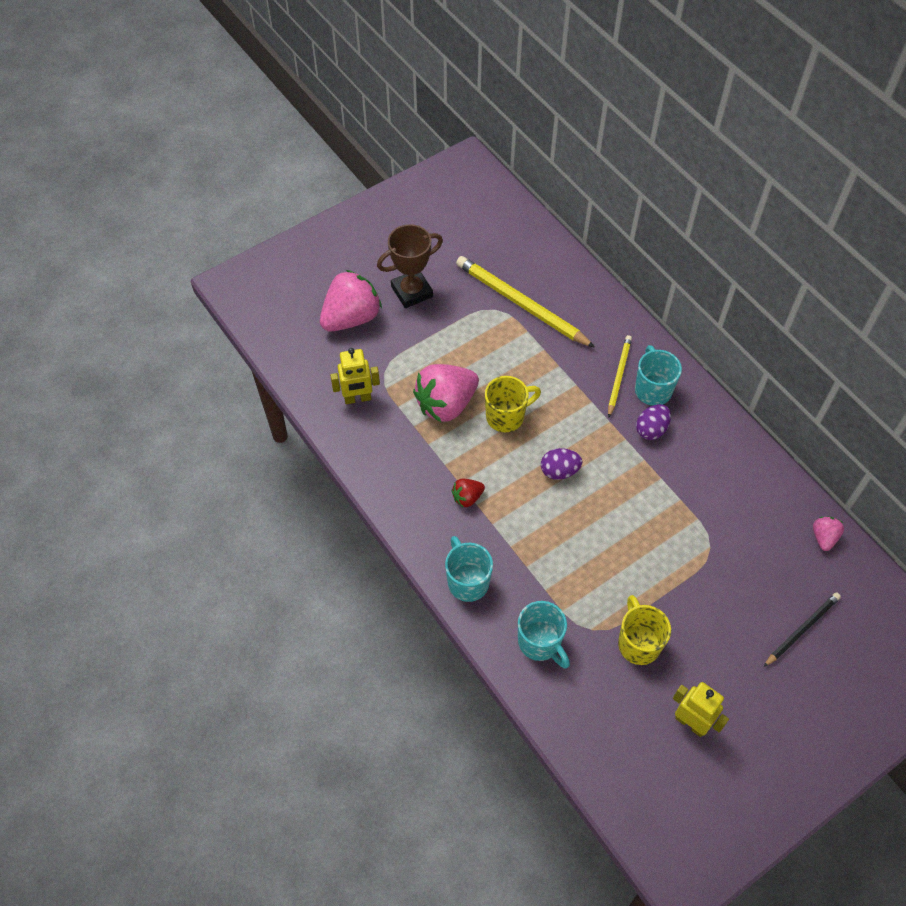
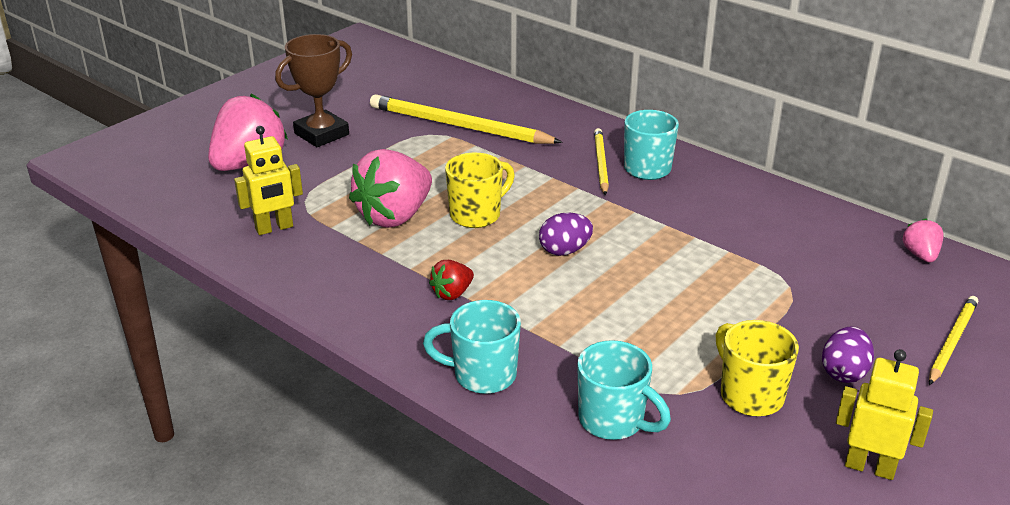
camera: 15 degrees left, 25 degrees down
turquoise mug [445,536,493,602] -> turquoise mug turned 45 degrees counterclockwise [423,300,521,394]
purple egg [636,404,671,440] -> purple egg moved to [822,327,874,383]
black pencil [764,592,841,667] -> yellow pencil [929,296,978,385]

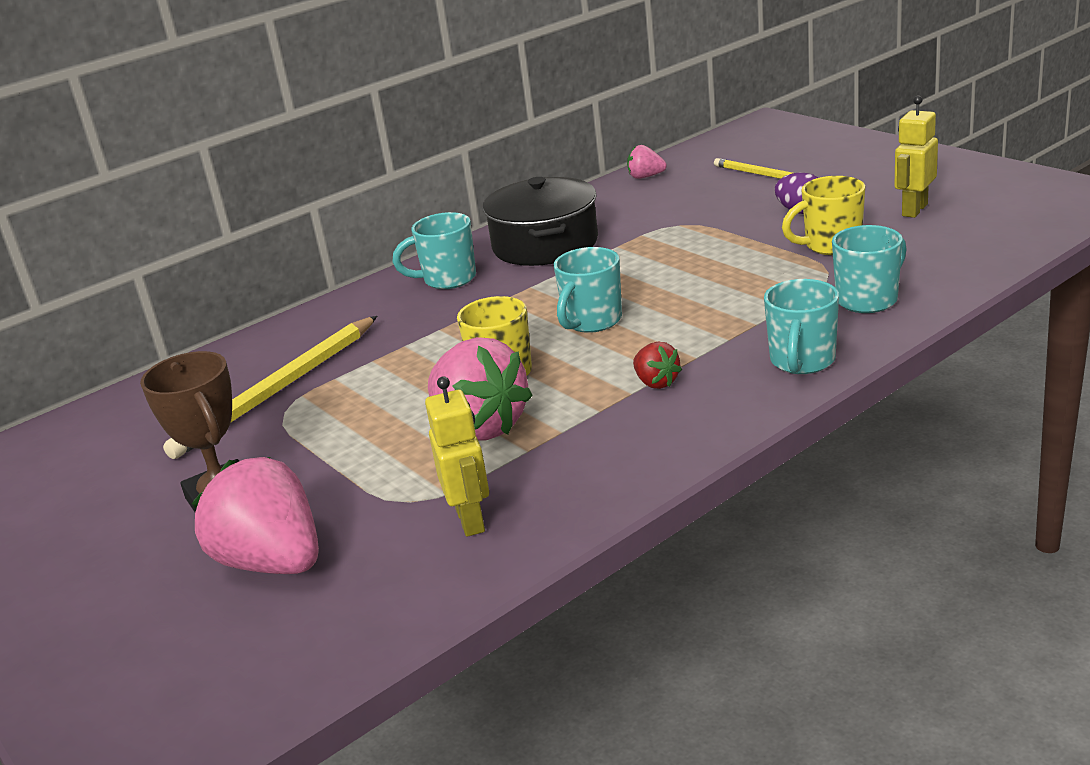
camera: 75 degrees left, 5 degrees down
purple egg [539,212,593,256] -> turquoise mug [554,247,622,333]
yellow pencil [594,128,609,195] -> none
none -> black pot [483,177,598,266]

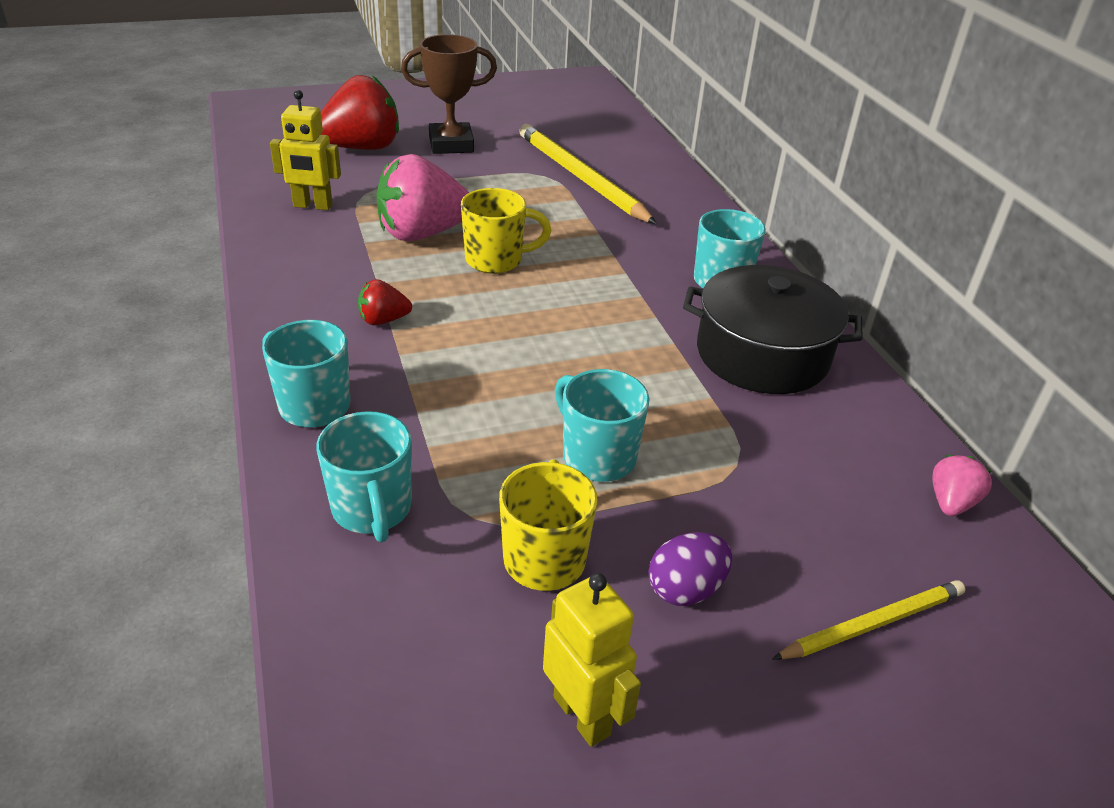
camera: 105 degrees right, 10 degrees up
pink strawberry [192,457,319,574] -> red strawberry [321,75,399,150]
turquoise mug [554,247,622,333] -> turquoise mug moved to [555,369,650,482]

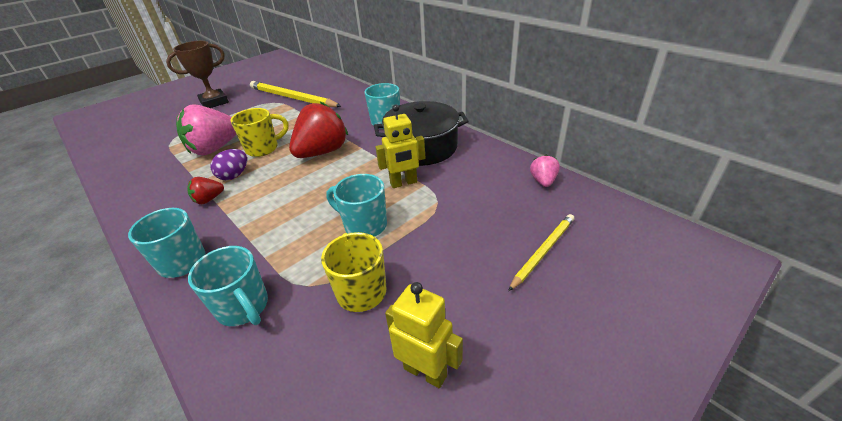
camera: 20 degrees left, 0 degrees up
yellow robot [270,90,341,210] -> yellow robot moved to [375,104,425,188]
red strawberry [321,75,399,150] -> red strawberry moved to [289,102,348,158]
purple egg [649,532,732,606] -> purple egg moved to [210,149,247,180]

